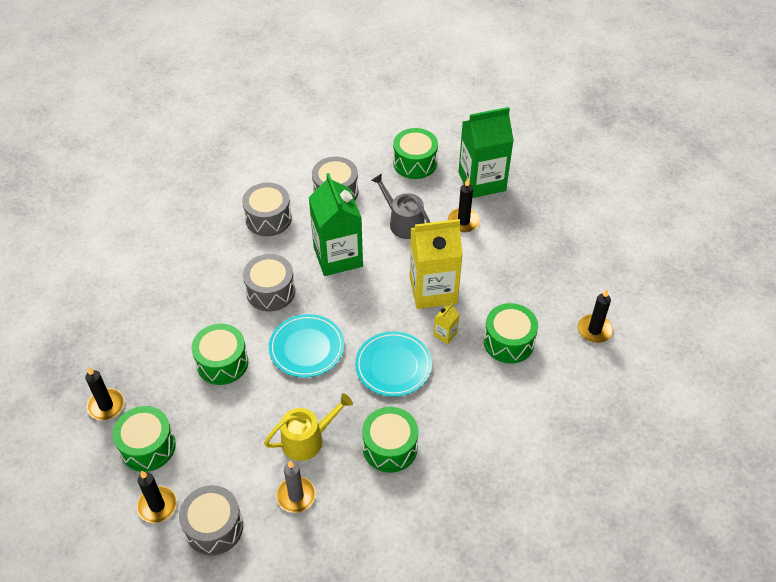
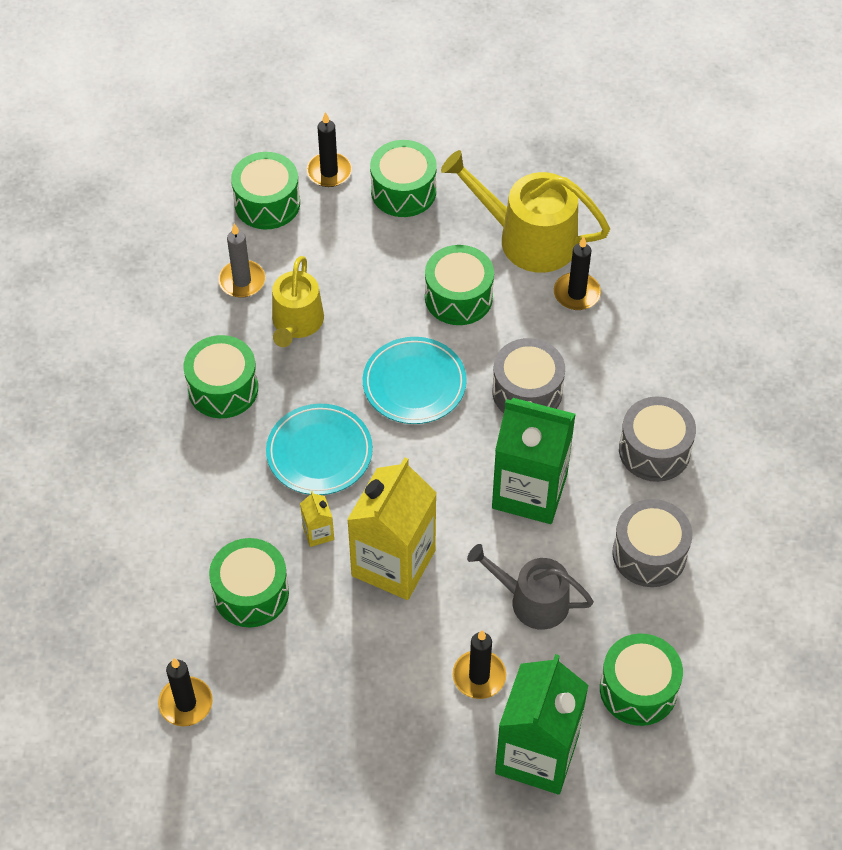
camera: 125 degrees right, 5 degrees up
black candle [85,367,124,420] -> black candle moved to [554,237,601,310]
grey drum [179,485,243,556] -> green drum [231,152,300,229]
grey watering can [371,174,430,239] -> grey watering can turned 150 degrees counterclockwise [467,544,594,630]
none -> yellow watering can [441,150,610,273]

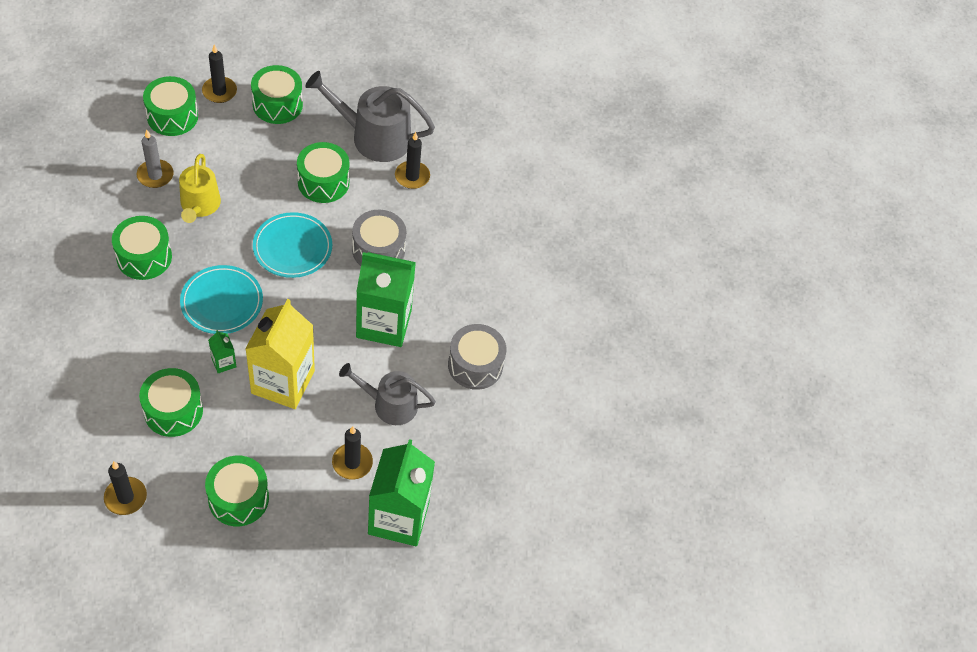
camera: 15 degrees left, 0 degrees up
yellow carton [300,491,334,547] -> green carton [208,330,236,373]
yellow watering can [441,150,610,273] -> grey watering can [305,71,435,162]
green drum [600,633,683,726] -> green drum moved to [205,456,269,526]
grey drum [619,396,696,482] -> none

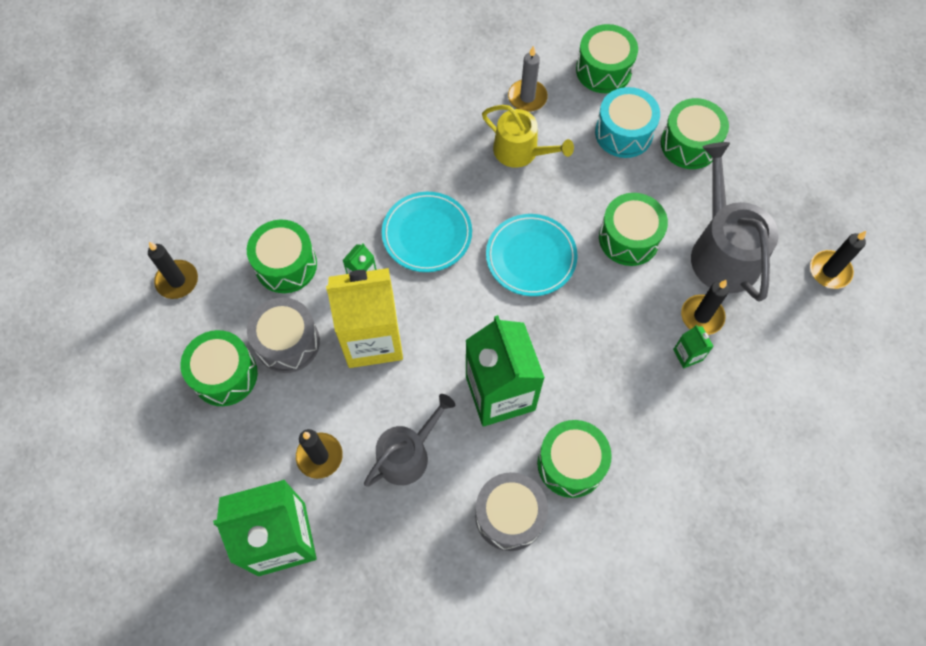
camera: 70 degrees right, 10 degrees up
green drum [112,216,172,280] -> green drum moved to [537,420,612,498]
yellow watering can [179,154,221,223] -> yellow watering can turned 120 degrees counterclockwise [482,105,574,168]
black candle [202,44,237,103] -> black candle moved to [810,231,866,289]
grey watering can [339,363,436,425] -> grey watering can turned 60 degrees clockwise [364,394,455,487]
grey drum [352,210,406,266] -> grey drum moved to [247,298,320,373]
none -> turquoise drum [595,87,660,158]
none -> green carton [673,325,714,369]

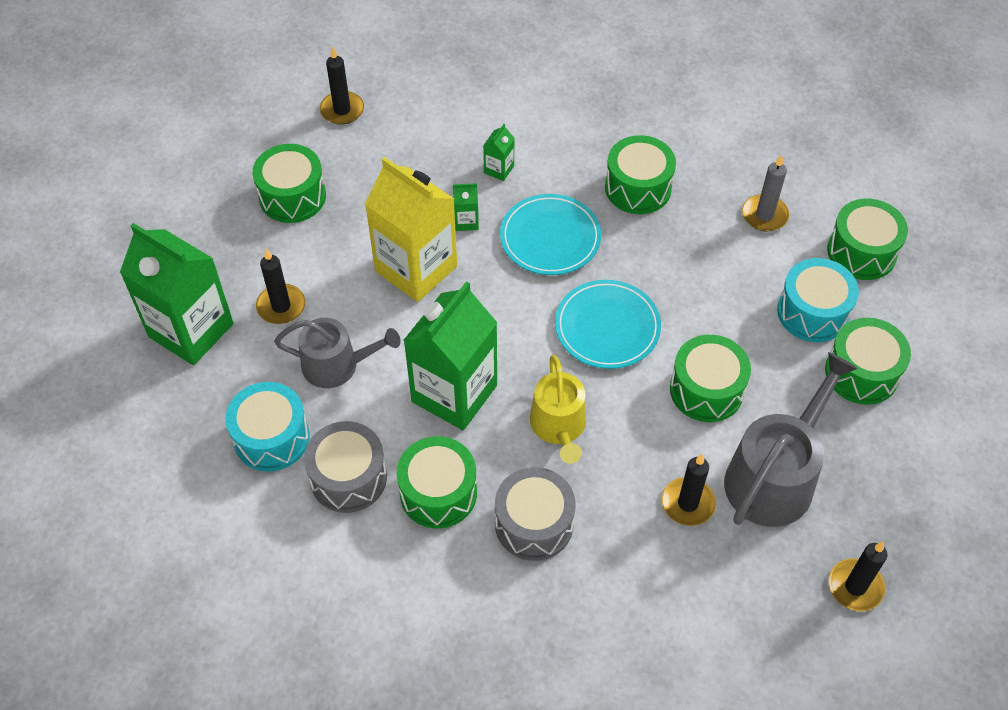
camera: 50 degrees right, 10 degrees down
green drum [247,219,317,293] -> green drum moved to [605,135,676,214]
grey drum [247,298,320,373] -> grey drum moved to [495,467,576,561]
yellow watering can [482,105,574,168] -> yellow watering can moved to [530,355,586,464]
green carton [673,325,714,369] -> green carton moved to [483,124,515,181]
none -> turquoise drum [225,382,310,472]

